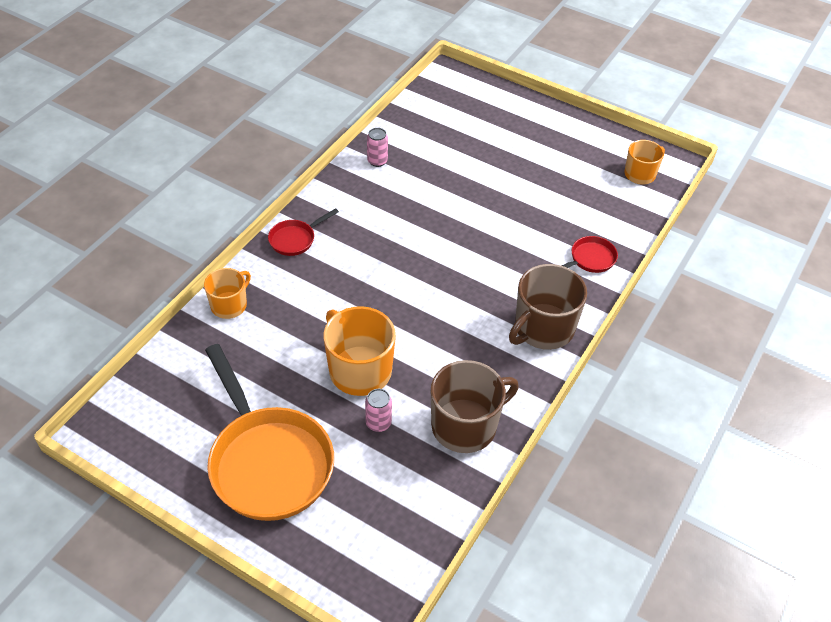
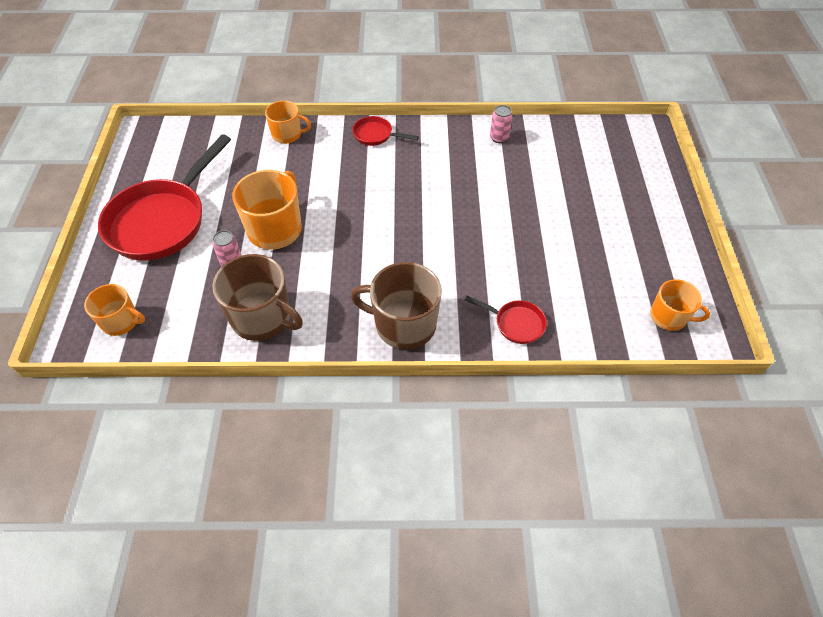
camera: 60 degrees right, 5 degrees up
orange pan [205,344,334,521] -> red pan [98,134,231,261]
none -> orange mug [84,284,145,336]

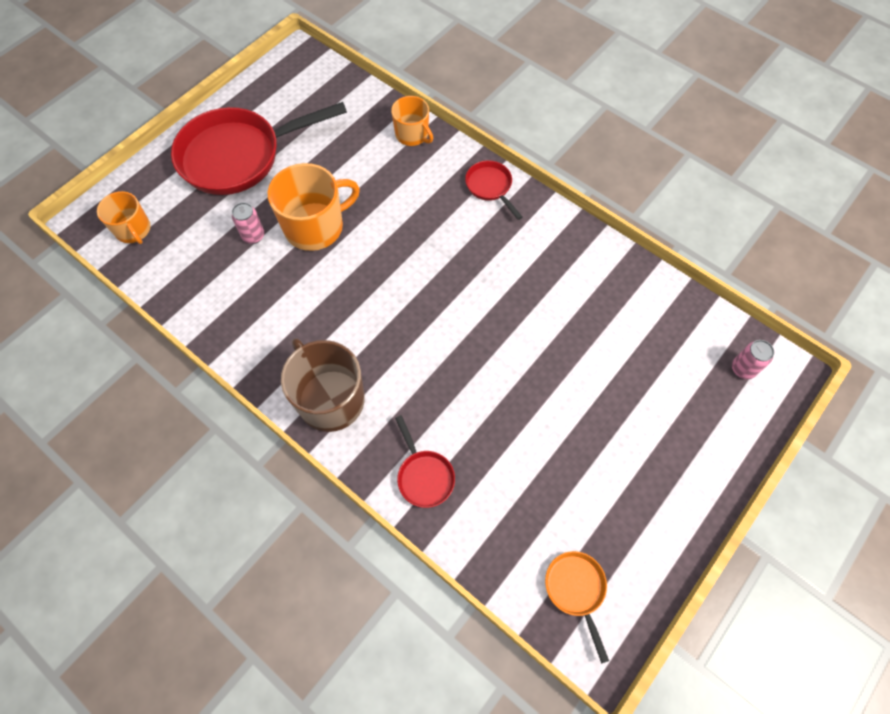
camera: 40 degrees right, 10 degrees up
brown mug [212,254,303,341] -> none
pink can [490,105,513,143] -> pink can moved to [732,340,774,379]
orange mug [650,279,710,331] -> orange pan [545,551,609,664]

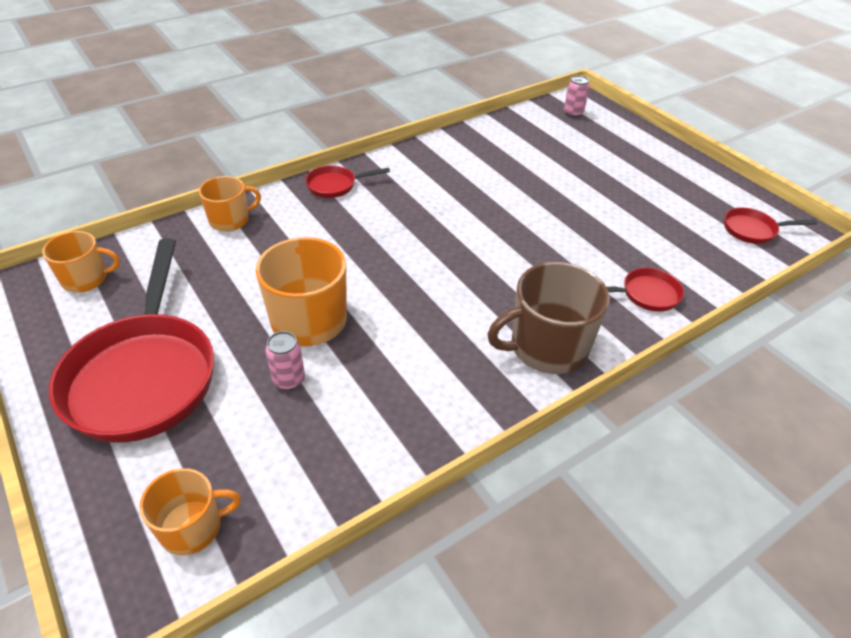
camera: 75 degrees left, 20 degrees down
orange pan [545,551,609,664] -> red pan [724,208,818,244]
none -> orange mug [42,231,120,293]

